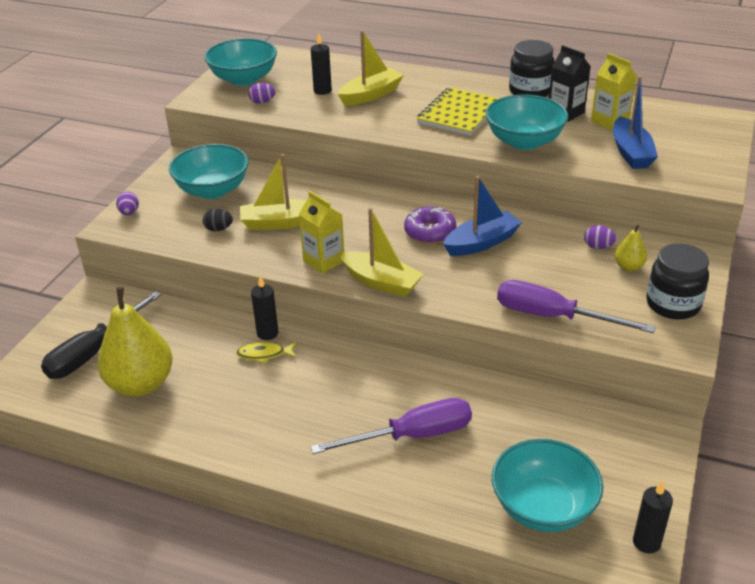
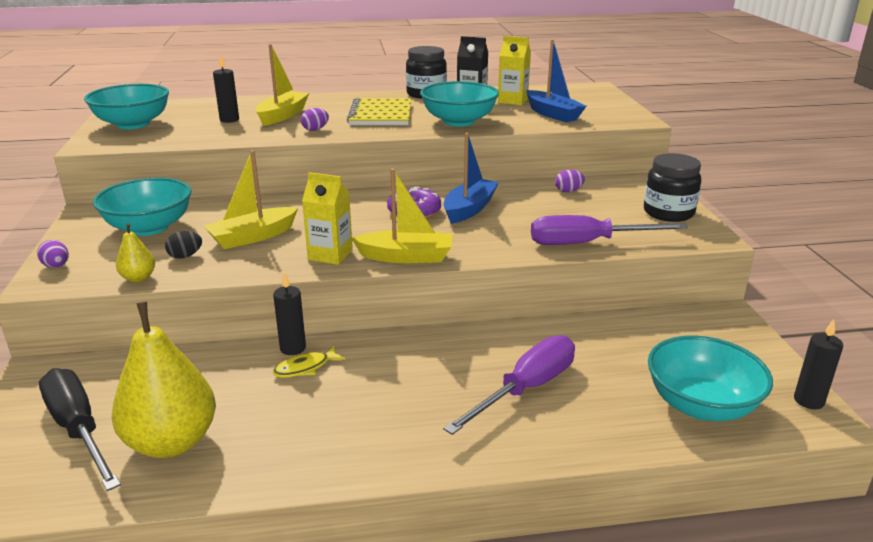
camera: 30 degrees left, 10 degrees down
black screwdriver [41,291,162,379] -> black screwdriver turned 135 degrees clockwise [39,368,121,491]
purple egg [248,83,275,104] -> purple egg moved to [301,108,329,131]
yellow pear [615,225,647,271] -> yellow pear moved to [116,223,155,282]

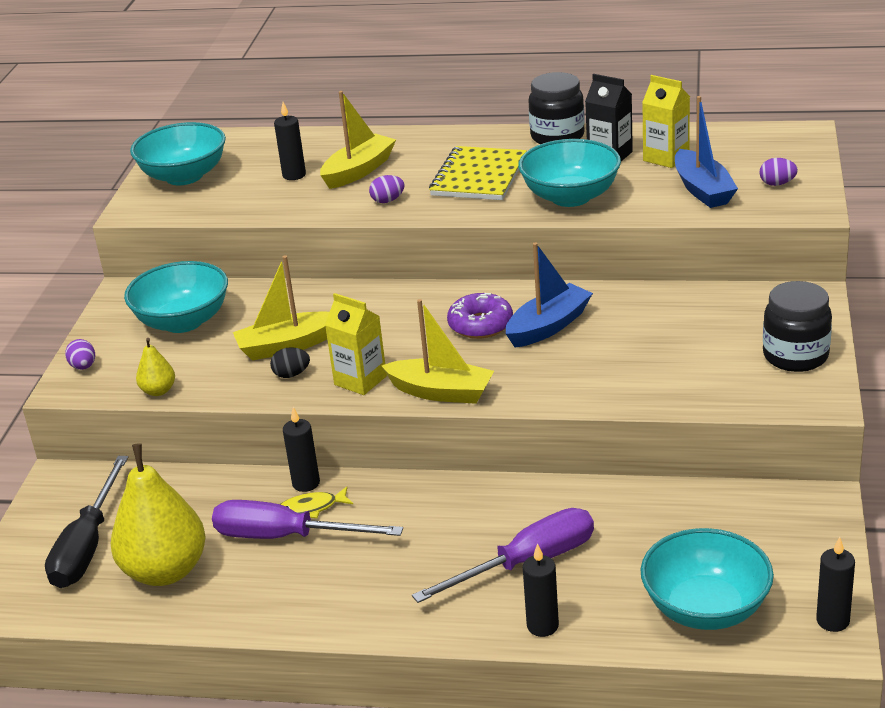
camera: 20 degrees right, 5 degrees up
black screwdriver [39,368,121,491] -> black screwdriver turned 150 degrees counterclockwise [45,456,128,588]
black egg [165,231,202,259] -> black egg moved to [270,347,310,378]
purple screwdriver [531,215,688,245] -> purple screwdriver moved to [212,500,403,539]
purple egg [555,170,585,192] -> purple egg moved to [759,158,798,186]
none -> black candle [523,543,559,637]

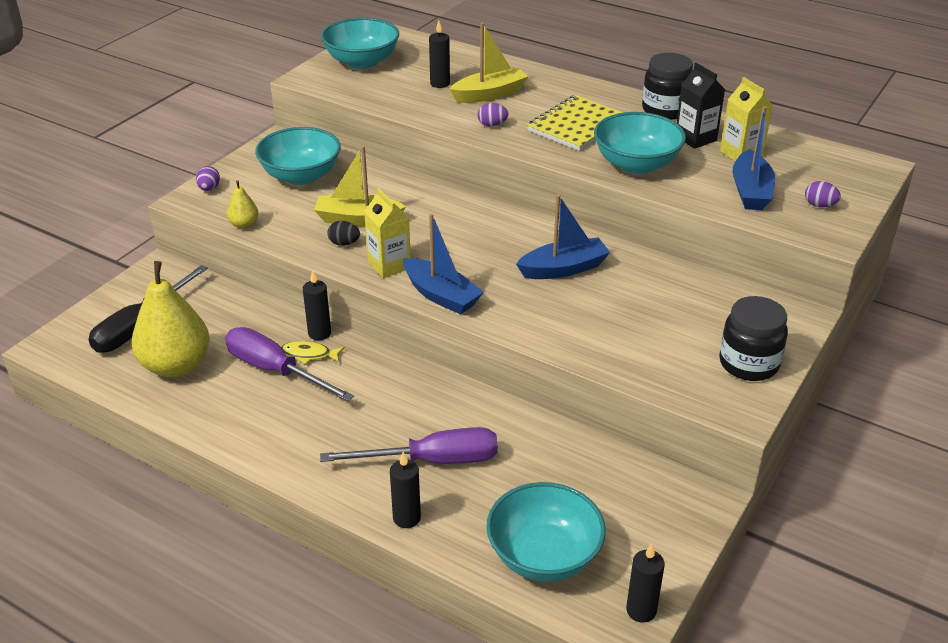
camera: 20 degrees right, 5 degrees up
yellow boat [381,299,494,404] -> blue boat [403,214,484,315]
purple donut [447,293,513,339] -> none

